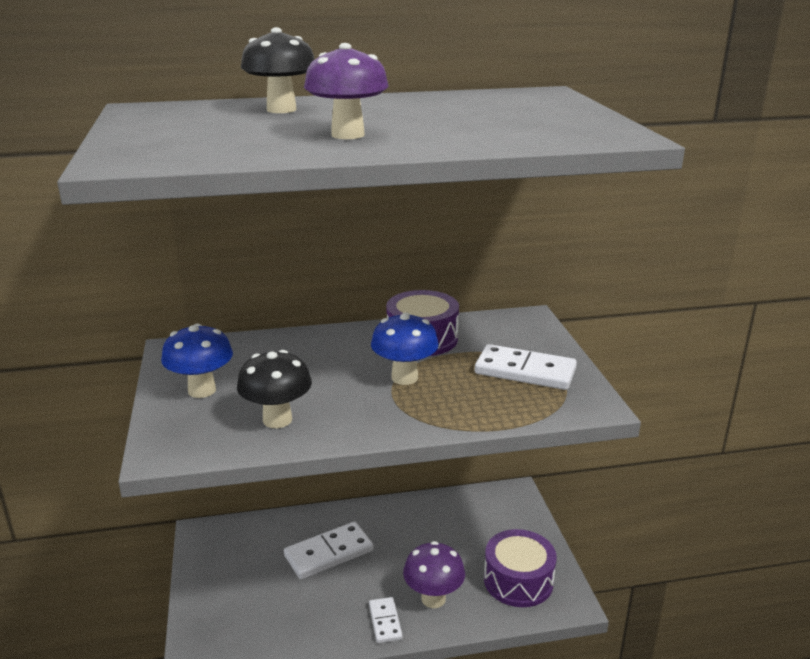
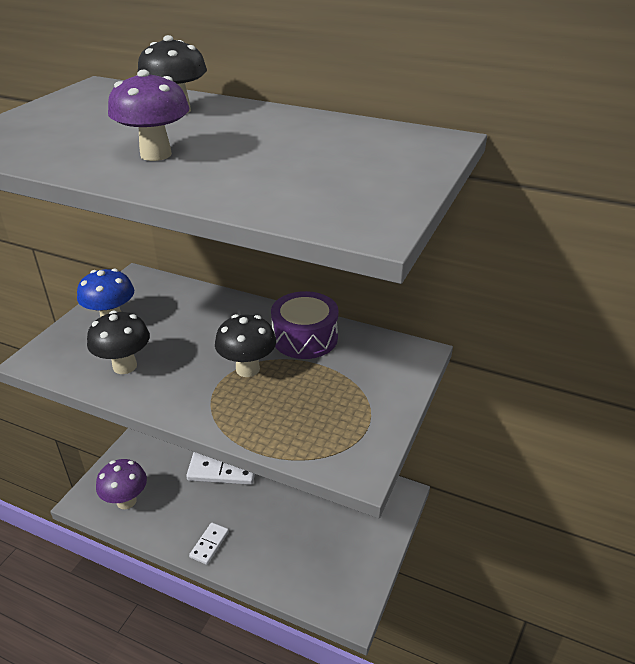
camera: 35 degrees right, 10 degrees up
blue mushroom [371,312,439,385] -> black mushroom [215,314,276,377]
purple mushroom [403,541,465,608] -> purple mushroom moved to [96,459,147,509]
white domino [475,344,577,390] -> none
purple drum [484,529,557,607] -> none

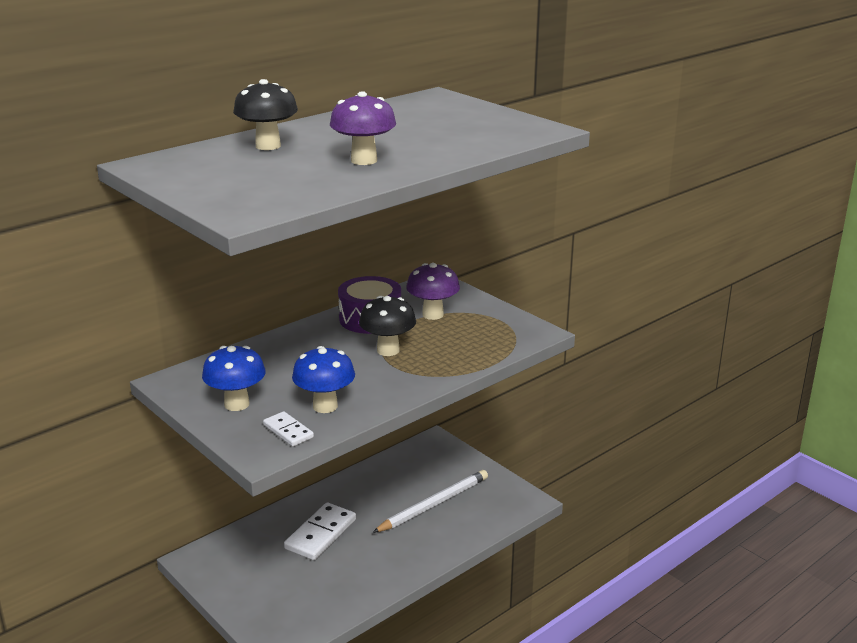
camera: 65 degrees left, 10 degrees down
black mushroom [87,311,150,374] -> blue mushroom [292,346,355,413]
purple mushroom [96,459,147,509] -> purple mushroom moved to [406,263,460,320]
white domino [189,522,229,565] -> white domino moved to [263,411,314,446]
none -> white pencil [372,470,488,533]

